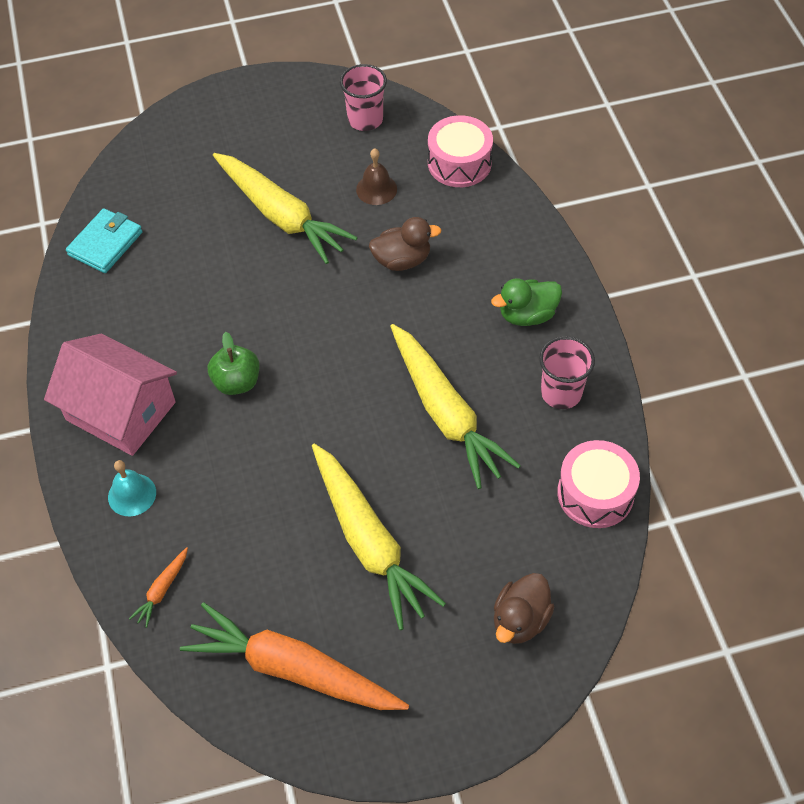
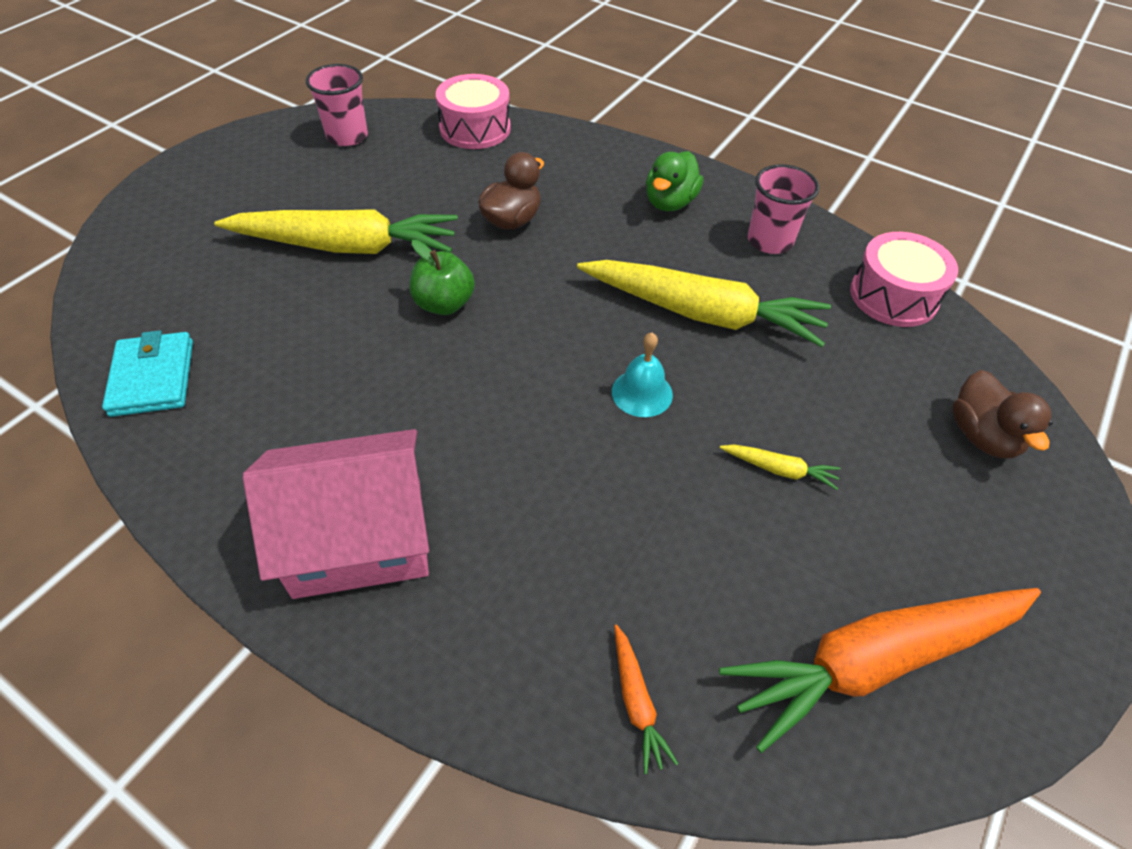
camera: 45 degrees left, 5 degrees down
turquoise bell [108,460,156,517] -> turquoise bell moved to [612,333,673,417]
green apple [208,332,259,395] -> green apple moved to [409,240,475,315]
yellow carrot [312,444,446,630] -> yellow carrot [720,444,841,490], size x0.40
brown bell [356,148,397,205] -> none

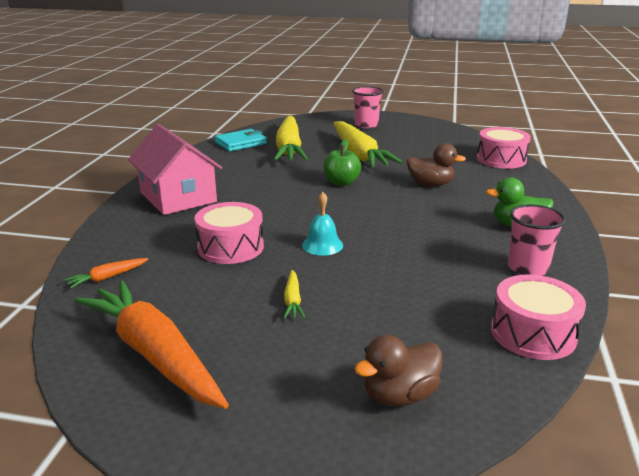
camera: 70 degrees right, 25 degrees down
pink cup [306,64,368,147] -> pink cup moved to [352,86,383,129]
yellow carrot [577,260,831,347] -> yellow carrot moved to [274,116,308,161]
none -> pink drum [194,202,264,264]

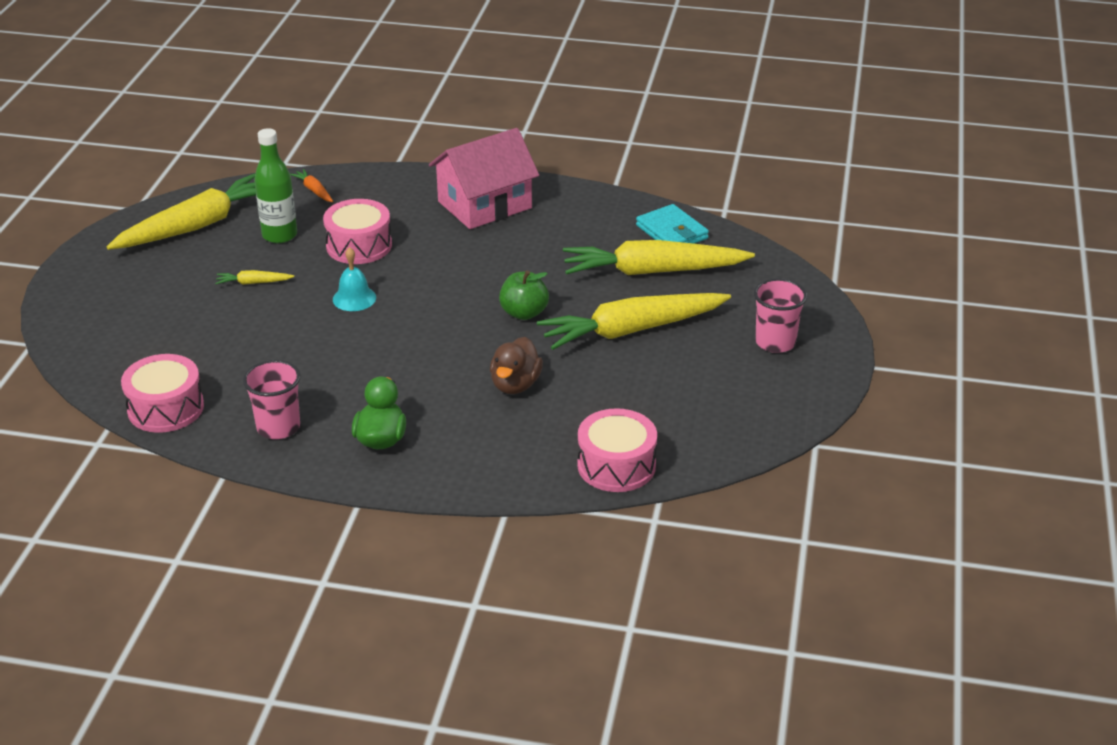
camera: 90 degrees right, 10 degrees up
orange carrot [74,280,229,409] -> yellow carrot [107,173,256,250]
brown duck [355,335,443,407] -> none
none -> green bottle [254,128,297,243]

